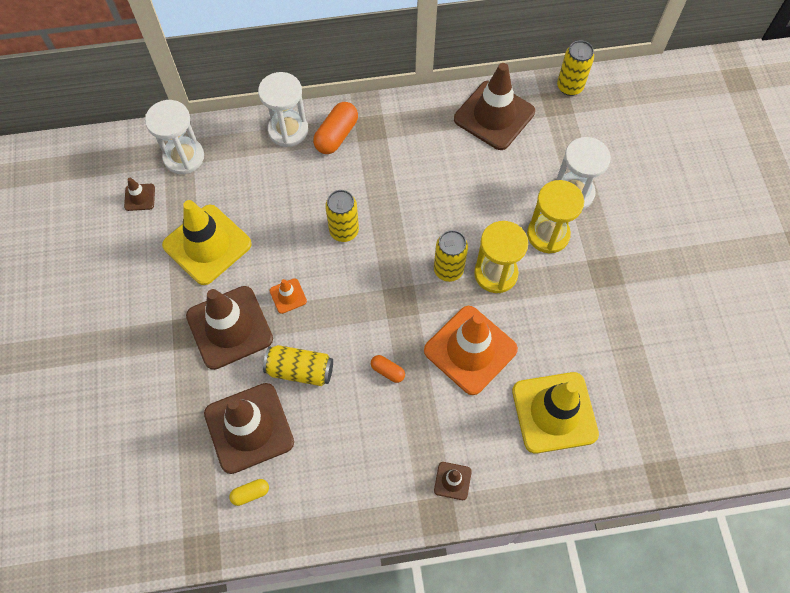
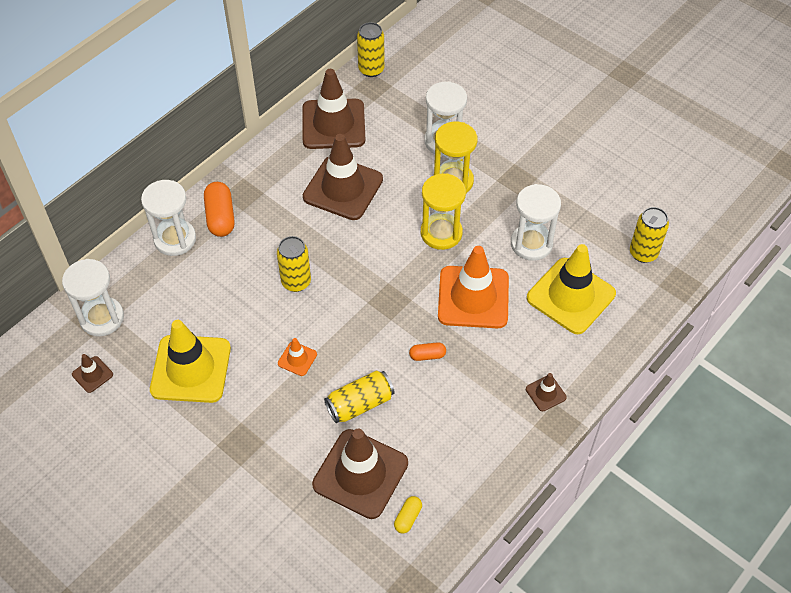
camera: 40 degrees left, 10 degrees down
brown traffic cone [186,286,273,370] -> brown traffic cone moved to [303,134,383,220]
yellow can [434,230,468,282] -> yellow can moved to [630,207,669,263]
none -> white hourglass [511,184,561,261]

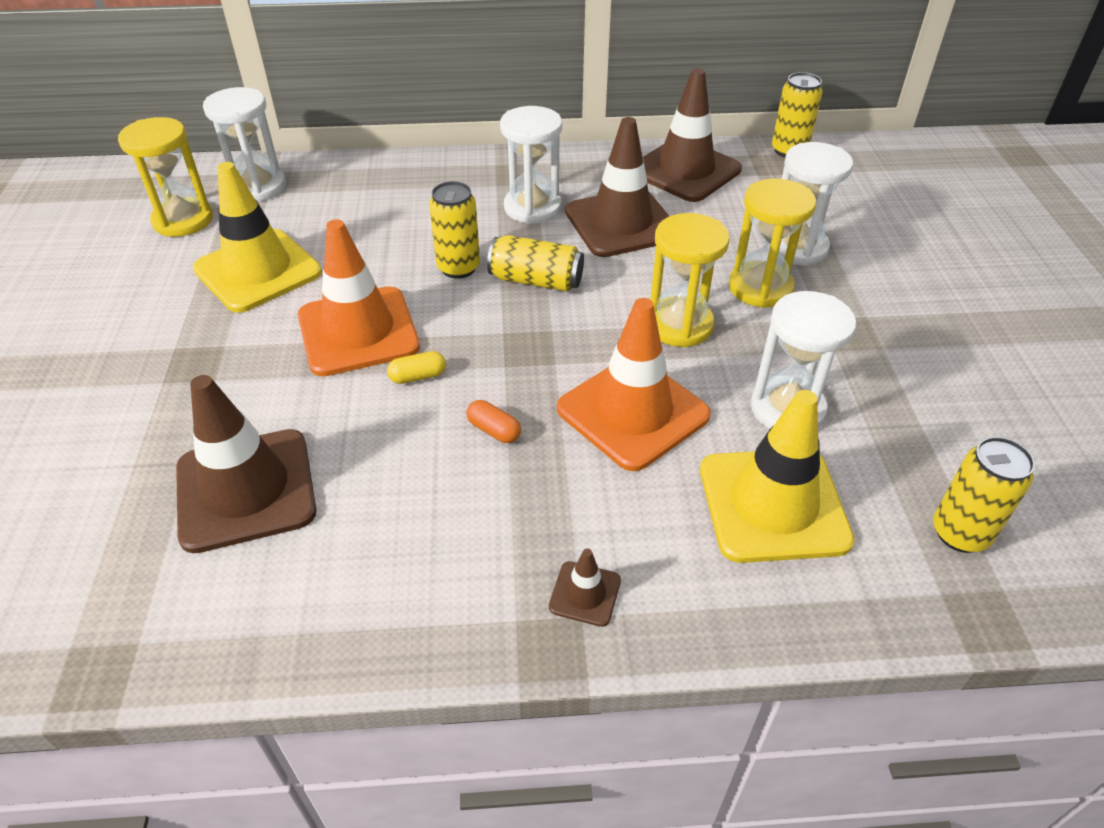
camera: 45 degrees right, 10 degrees down
brown traffic cone [72,354,113,393] -> yellow hourglass [118,117,213,237]
white hourglass [141,180,196,256] -> white hourglass moved to [500,106,562,224]
orange capsule [204,182,235,237] -> none
orange traffic cone [278,338,317,376] -> orange traffic cone [298,219,420,376], size x2.28
yellow can [324,370,394,423] -> yellow can moved to [487,235,584,292]
yellow capsule [394,496,422,534] -> yellow capsule moved to [387,351,446,384]

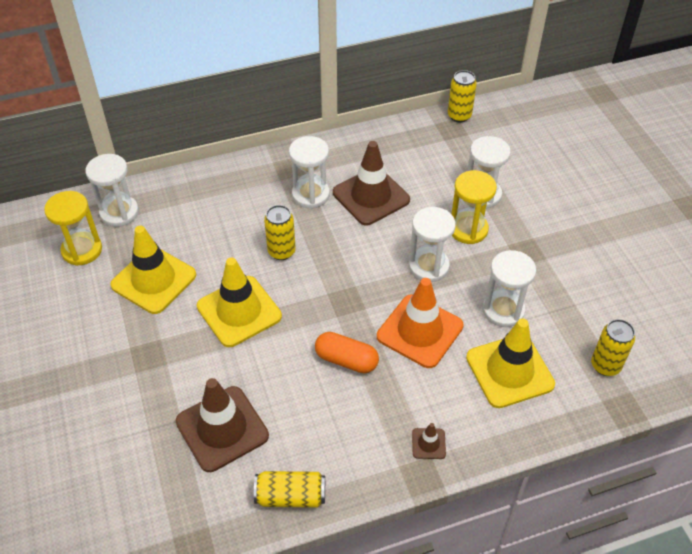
camera: 15 degrees left, 5 degrees up
orange traffic cone [298,219,420,376] -> yellow traffic cone [197,257,282,347]
yellow capsule [387,351,446,384] -> none
orange capsule [467,400,521,443] -> orange capsule [315,332,379,373], size x1.83
yellow can [487,235,584,292] -> yellow can moved to [254,471,325,508]
brown traffic cone [643,68,742,202] -> none
yellow hourglass [650,213,730,347] -> white hourglass [409,207,456,282]

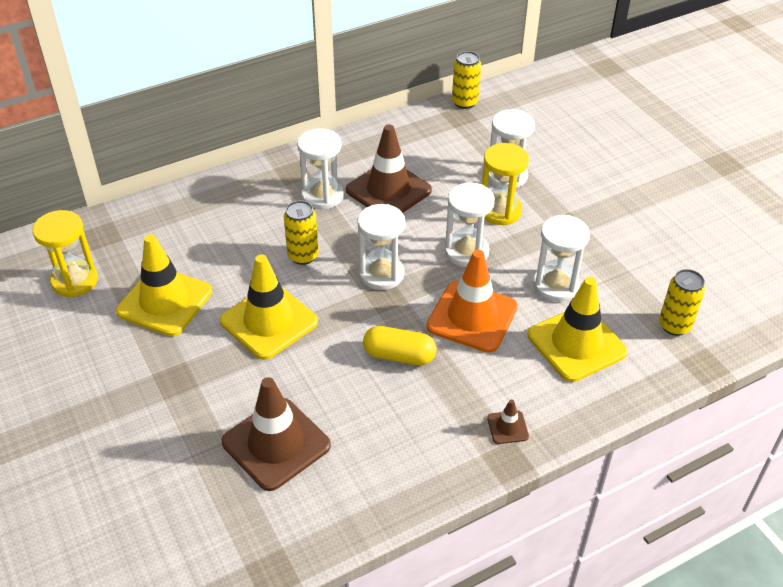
camera: 10 degrees left, 5 degrees down
white hourglass [86,154,139,227] -> white hourglass moved to [357,204,405,290]
yellow can [254,471,325,508] -> none
orange capsule [315,332,379,373] -> yellow capsule [363,326,436,366]

